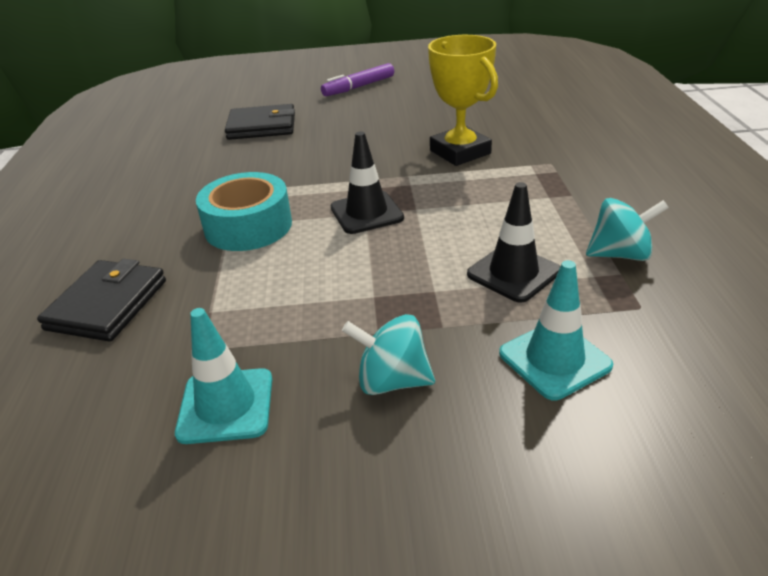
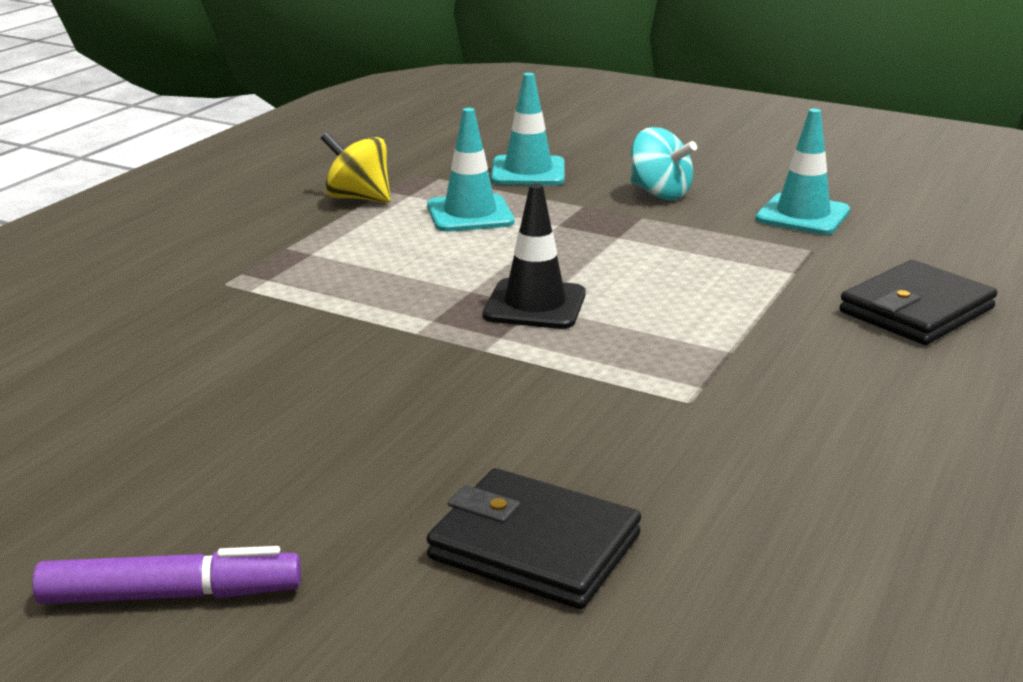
camera: 150 degrees left, 10 degrees down
turquoise tape [196,172,292,251] -> none
yellow trophy [428,35,498,166] -> none
black traffic cone [467,182,560,303] -> turquoise traffic cone [427,108,514,232]
turquoise spinning top [586,198,669,261] -> yellow spinning top [321,132,391,203]

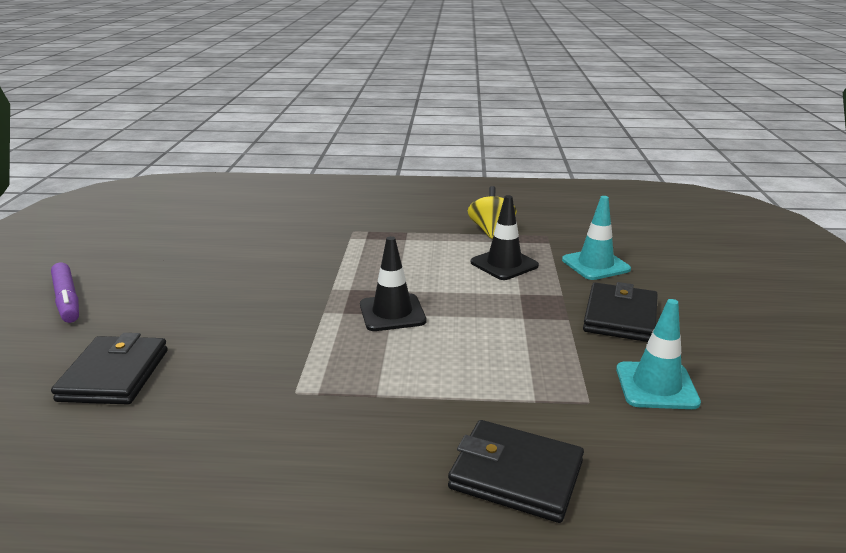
camera: 65 degrees right, 0 degrees up
turquoise traffic cone [427,108,514,232] -> black traffic cone [471,195,539,280]
turquoise spinning top [630,127,697,200] -> black wallet [583,282,658,342]

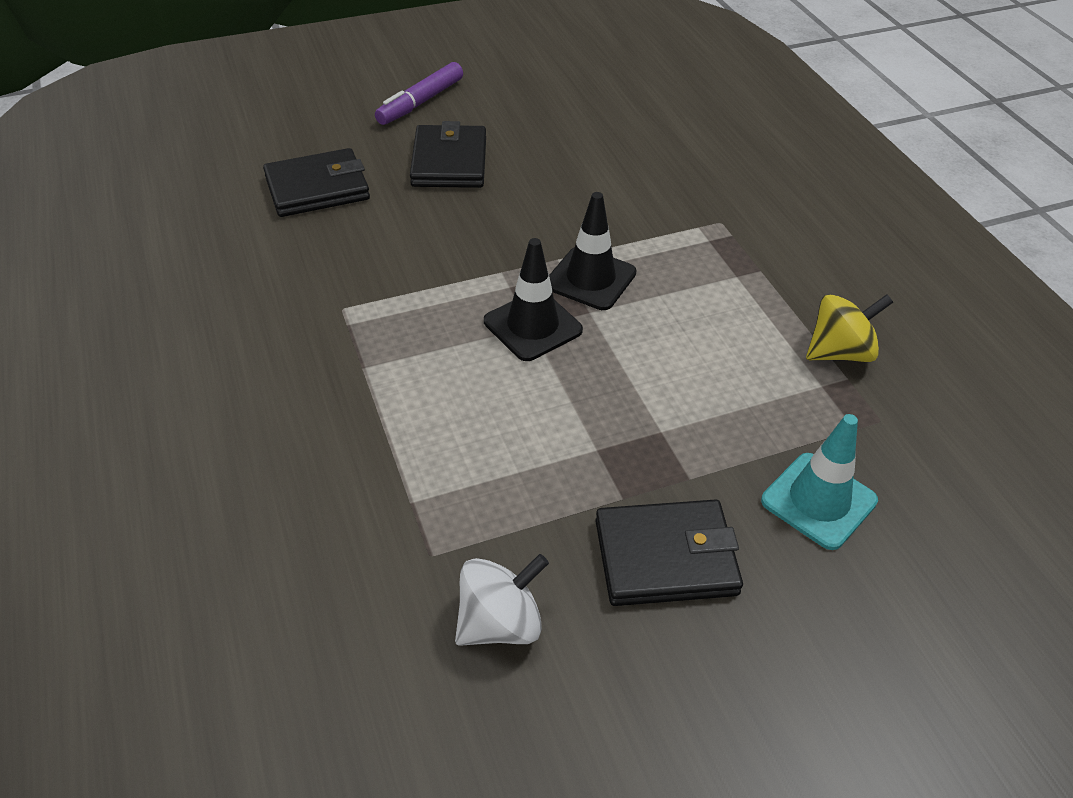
camera: 65 degrees right, 20 degrees up
black wallet [448,420,584,523] -> black wallet moved to [410,121,486,188]
black traffic cone [471,195,539,280] -> black traffic cone moved to [549,192,636,310]
turquoise traffic cone [616,299,701,409] -> white spinning top [455,554,549,646]

